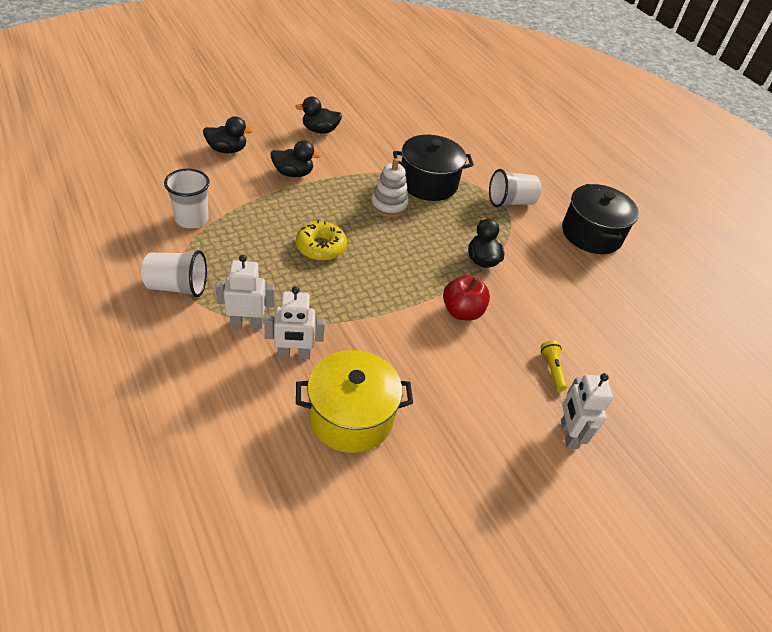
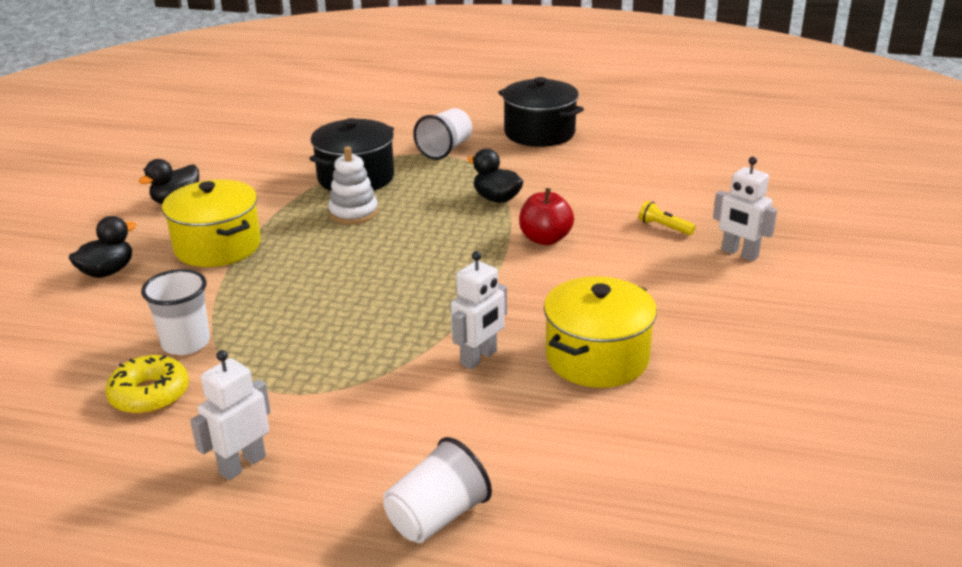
camera: 40 degrees left, 15 degrees down
white cup [141,250,207,297] -> white cup moved to [384,437,492,543]
white robot [215,255,275,329] -> white robot moved to [190,350,271,480]
black duck [270,140,322,177] -> yellow pot [162,179,261,267]
yellow donut [296,220,347,261] -> yellow donut moved to [105,355,189,414]

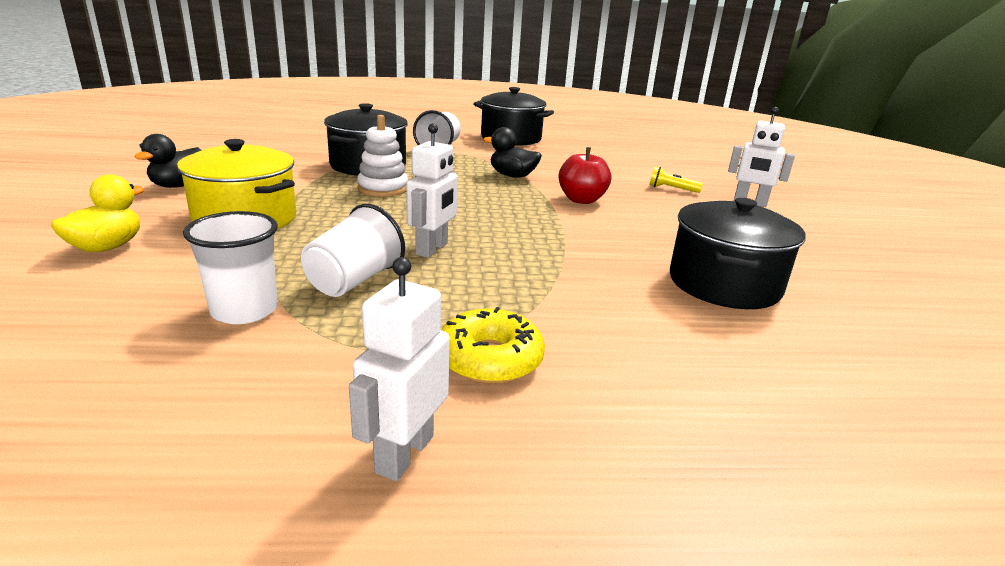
camera: 20 degrees left, 5 degrees down
black duck [69,216,136,278] -> yellow duck [51,174,144,252]
yellow donut [105,355,189,414] -> yellow donut moved to [441,307,545,384]
white cup [384,437,492,543] -> white cup moved to [301,204,405,297]
white robot [451,251,507,369] -> white robot moved to [406,123,458,258]
yellow pot [544,276,657,388] -> black pot [670,198,806,309]

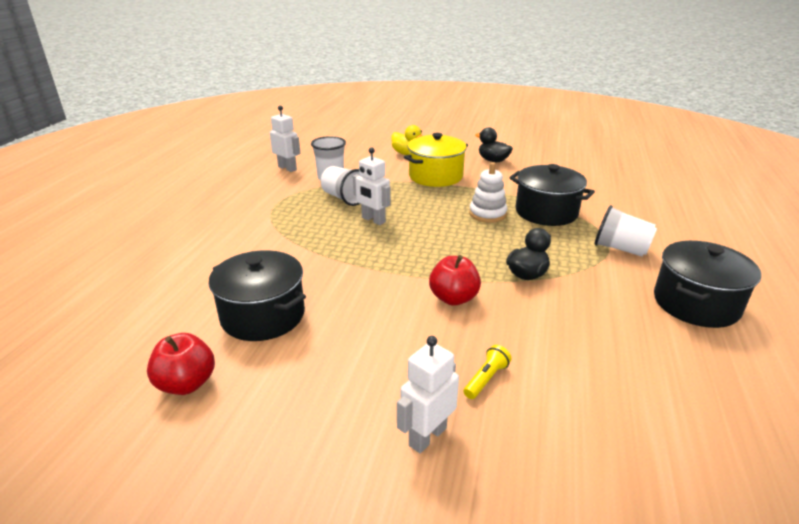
camera: 110 degrees right, 5 degrees up
white robot [349,257,450,481] -> white robot moved to [270,106,300,172]
yellow donut [441,307,545,384] -> none
none -> red apple [147,333,215,395]

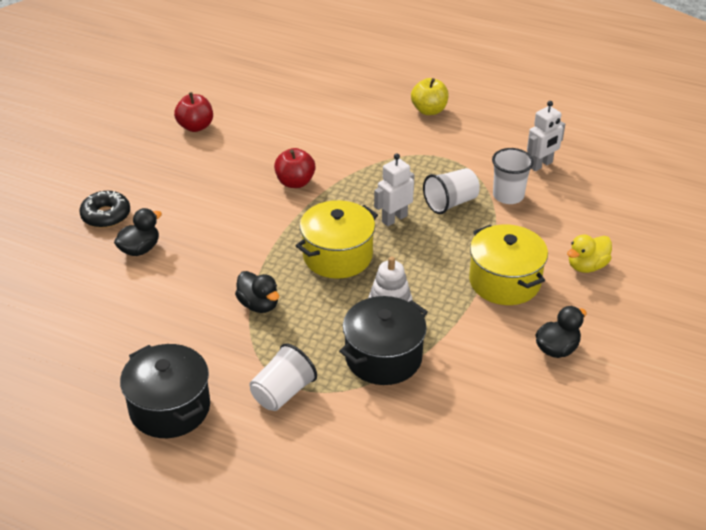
camera: 100 degrees right, 10 degrees up
black pot [209,250,306,341] -> none
white robot [397,336,459,453] -> black donut [79,191,130,228]
red apple [429,255,481,306] -> red apple moved to [274,148,316,188]
yellow flashlight [463,345,511,399] -> black duck [114,208,162,256]
none -> yellow pot [295,200,378,279]
none -> yellow apple [411,78,449,115]

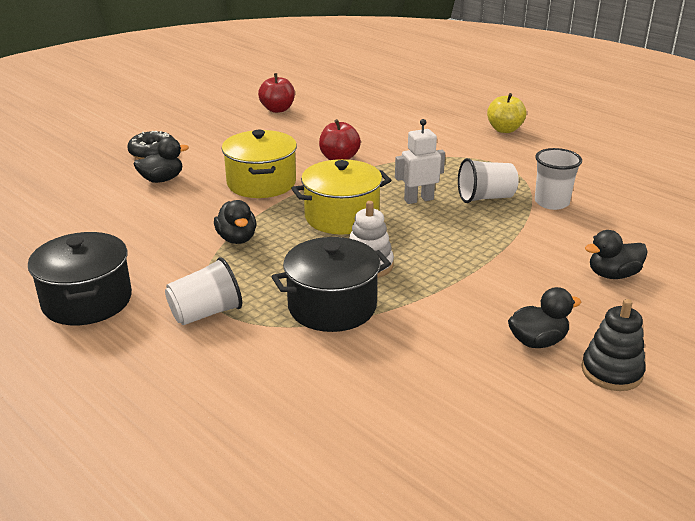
camera: 20 degrees right, 10 degrees down
yellow pot [469,224,548,305] -> yellow pot moved to [222,130,297,198]
white robot [527,101,565,171] -> none
yellow duck [567,235,612,273] -> black duck [585,230,648,279]
none -> black stacking toy [582,299,646,391]

